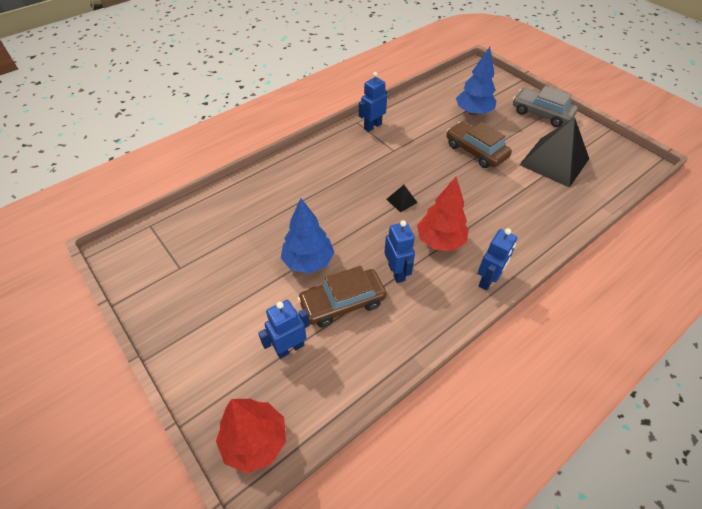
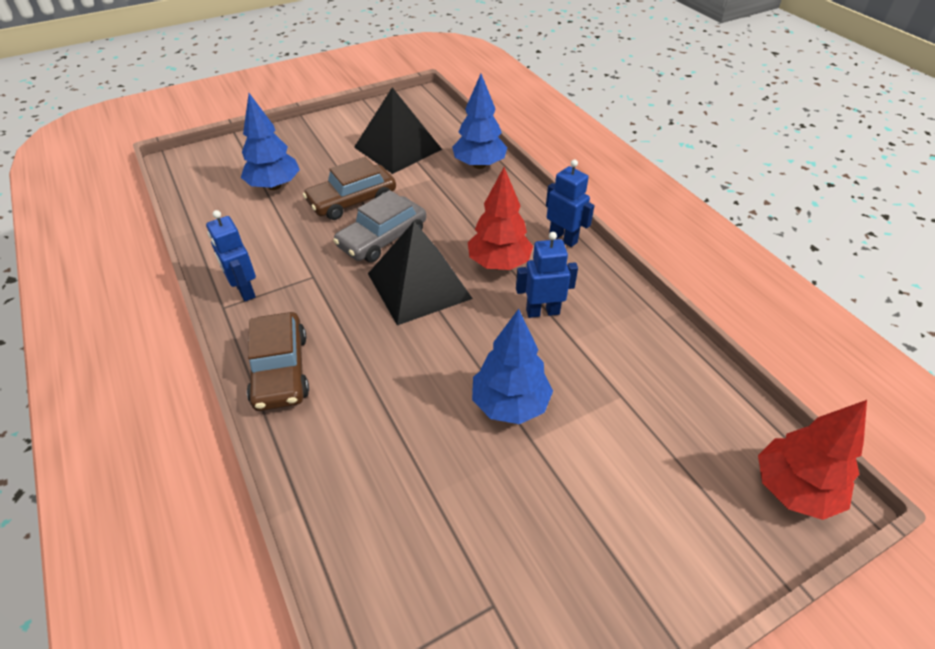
camera: 80 degrees left, 5 degrees down
blue robot [258,300,310,359] -> none
brown car [297,266,387,327] -> brown car moved to [247,312,309,411]
black pyramid [386,185,418,213] -> black pyramid [368,221,473,325], size x2.50
grey car [513,86,578,127] -> grey car moved to [333,190,426,263]
none -> blue tree [452,74,507,169]

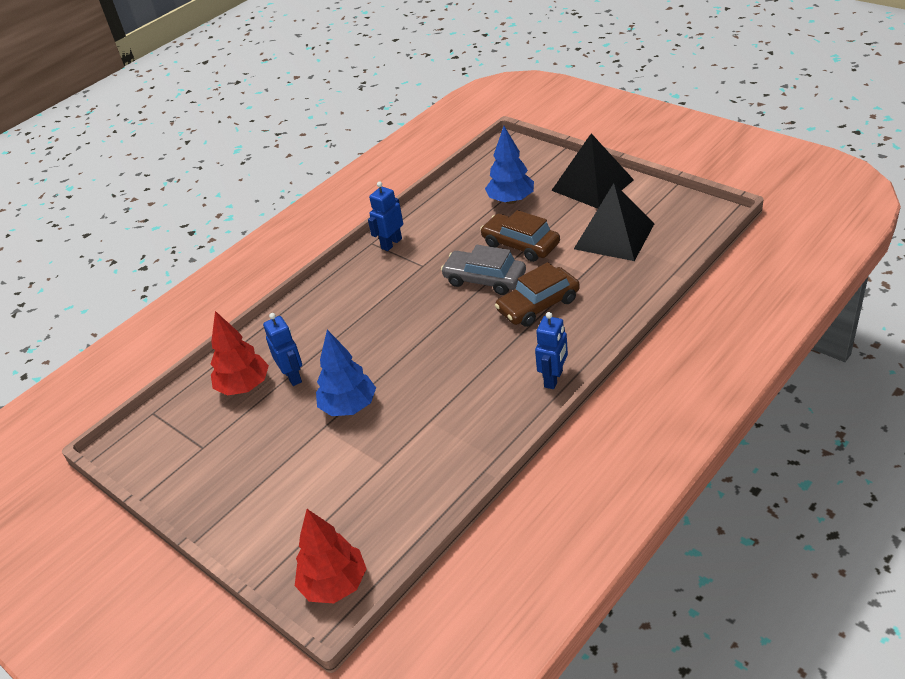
camera: 75 degrees right, 5 degrees down
brown car [247,312,309,411] -> brown car moved to [495,262,580,327]
black pyramid [368,221,473,325] -> black pyramid moved to [551,133,634,209]
blue tree [452,74,507,169] -> none
red tree [468,167,533,270] -> red tree moved to [211,311,269,396]
blue robot [516,232,578,318] -> blue robot moved to [263,313,302,386]

